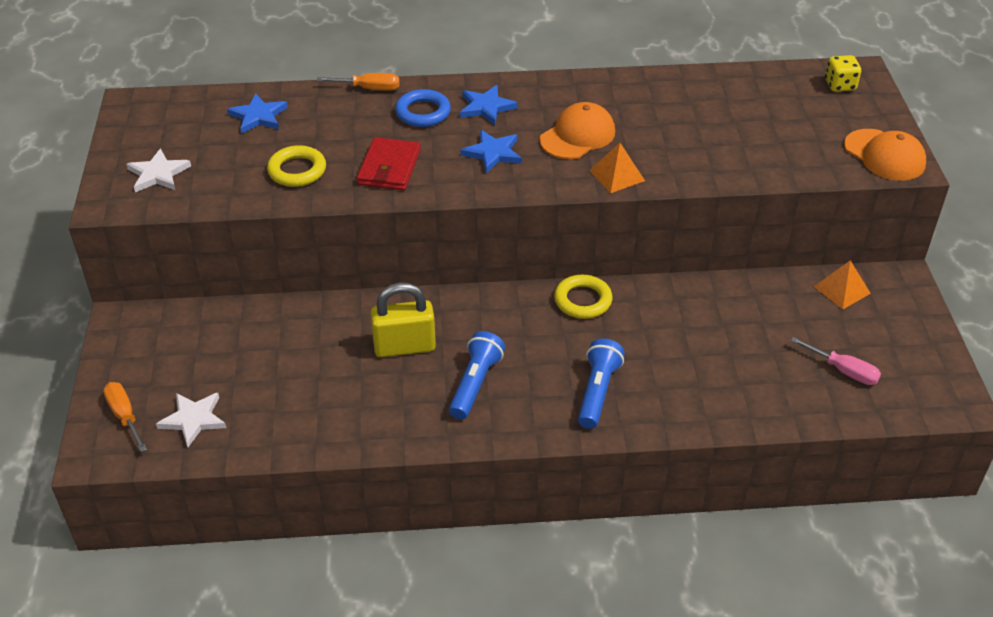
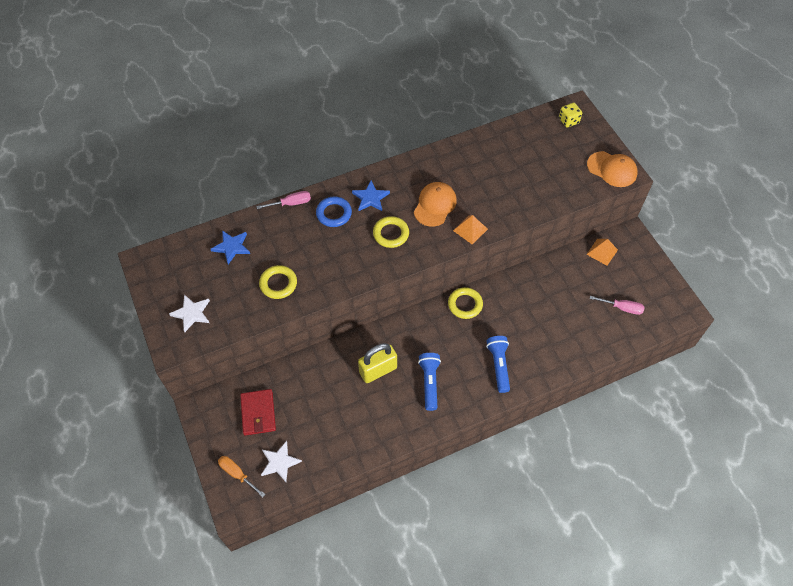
camera: 20 degrees left, 15 degrees up
orange screwdriver [316,73,400,91] -> pink screwdriver [256,191,311,209]
red wallet [357,137,421,191] -> red wallet moved to [240,389,276,436]
blue star [461,130,522,173] -> yellow ring [373,216,409,248]

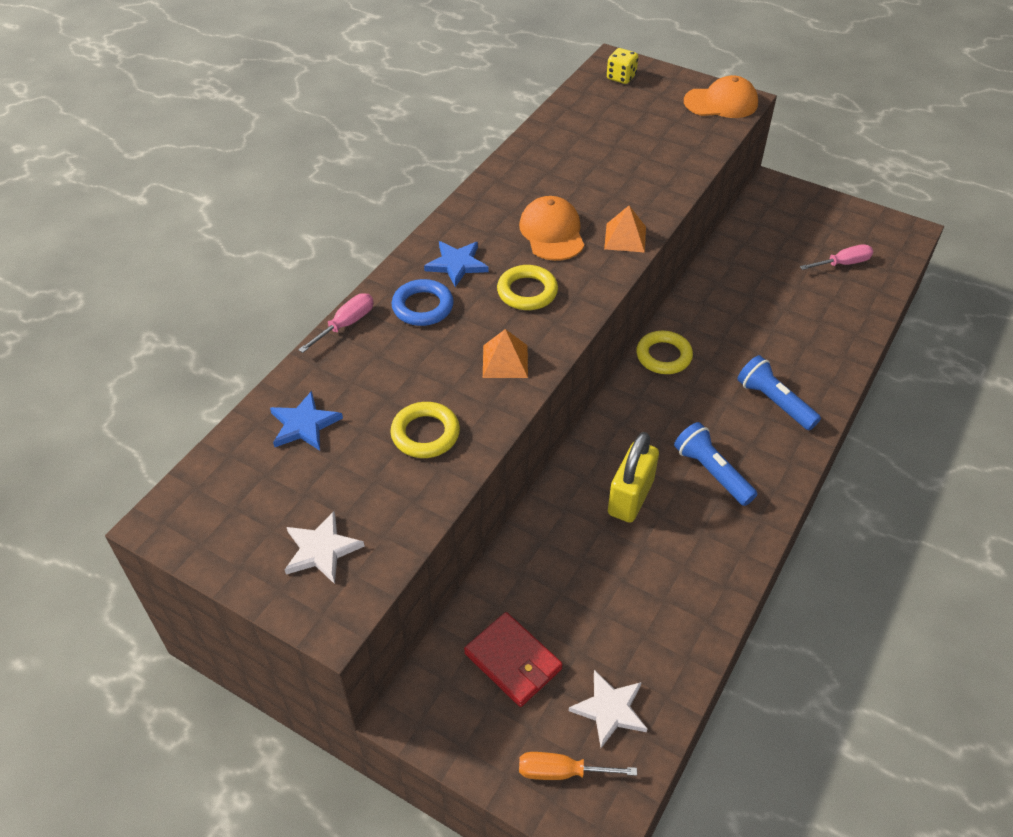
camera: 35 degrees left, 10 degrees down
orange pyramid [586,239,618,266] -> orange pyramid moved to [483,329,528,378]

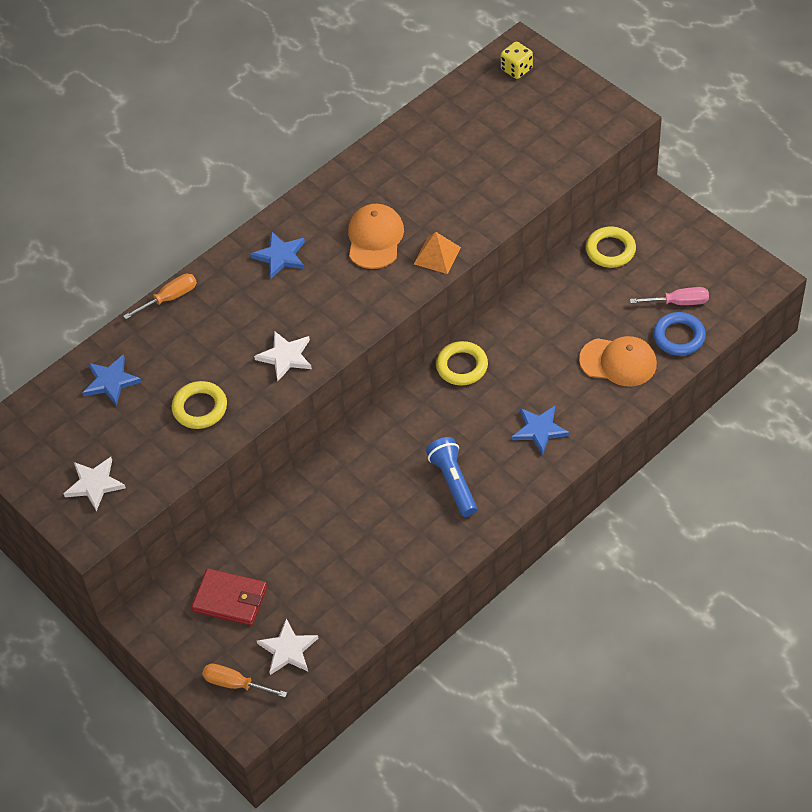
camera: 20 degrees right, 5 degrees up
pink screwdriver [298,293,374,353] -> orange screwdriver [123,274,197,319]
blue ring [392,279,454,326] -> blue ring moved to [653,312,706,356]
red wallet [464,612,563,707] -> red wallet turned 45 degrees counterclockwise [191,568,267,626]
orange pyramid [483,329,528,378] -> white star [254,331,312,382]
yellow ring [497,265,558,310] -> yellow ring moved to [586,227,636,268]
yellow padlock [608,432,659,523] -> none
orange cap [684,75,758,118] -> orange cap moved to [579,336,657,387]
blue flashlight [738,355,821,430] -> blue star [512,406,570,455]

